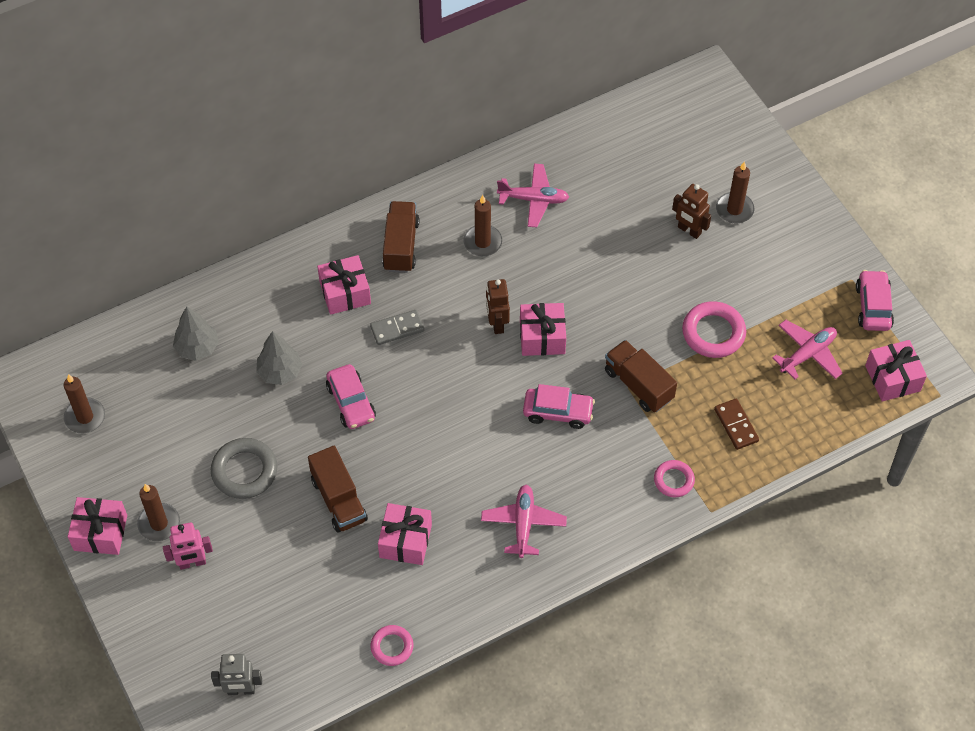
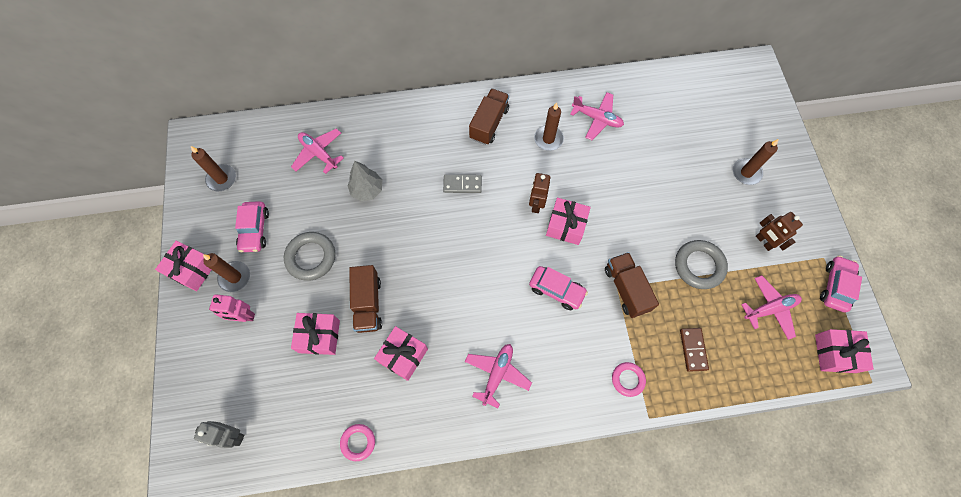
camera: 20 degrees right, 10 degrees up
grey tree [173,306,219,361] -> pink plane [291,129,344,174]
pink gift [317,255,371,315] -> pink gift moved to [291,313,340,355]
pink car [326,364,376,429] -> pink car moved to [235,201,269,252]
brown robot [672,184,711,239] -> brown robot moved to [756,212,803,251]
pink ring [682,301,746,358] -> grey ring [675,240,728,289]

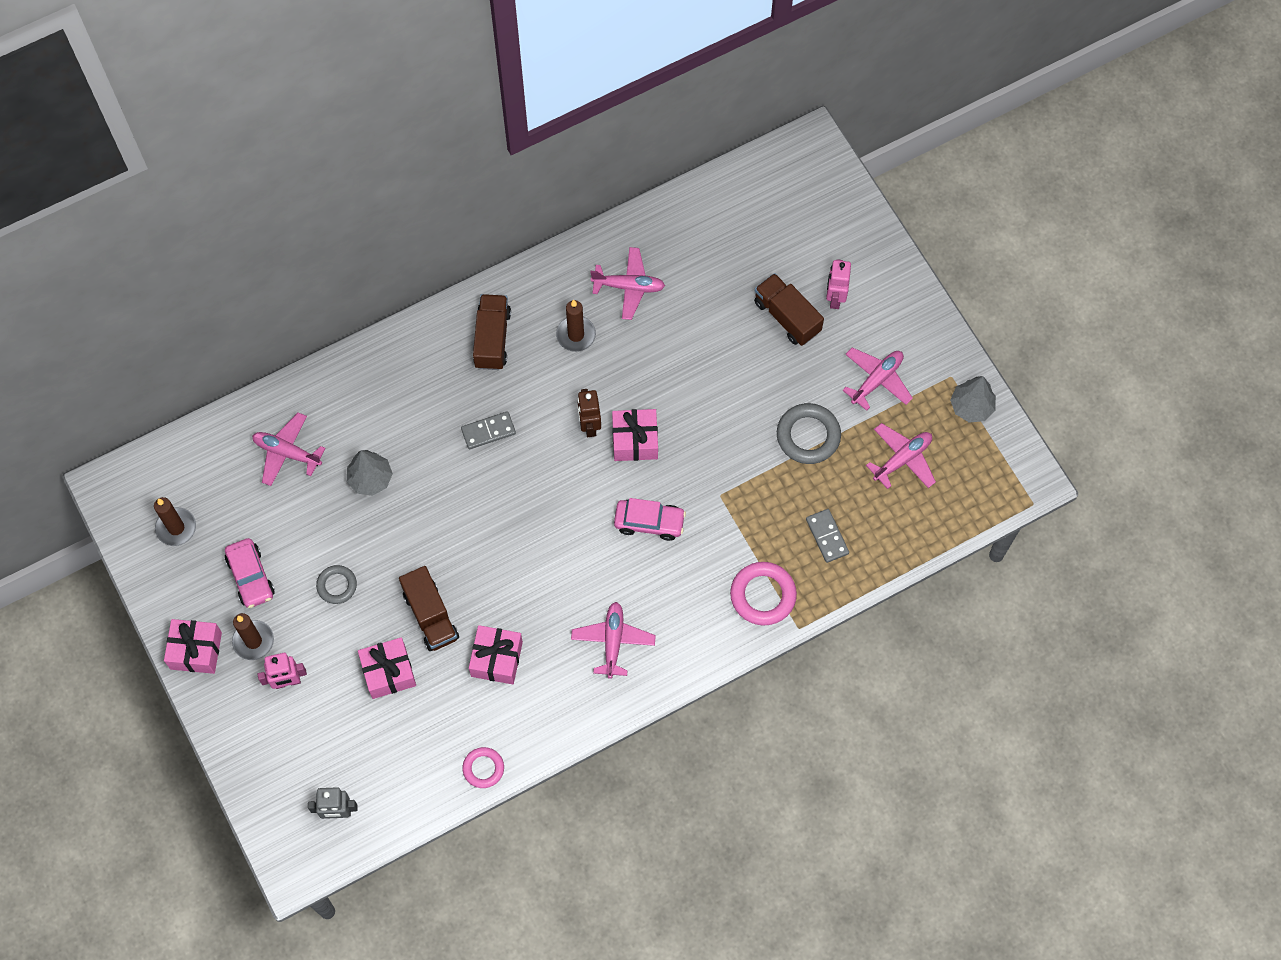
camera: 20 degrees left, 0 degrees up
grey ring [284,232,336,281] -> grey ring [316,565,357,604], size x0.61
brown truck [605,252,659,318] -> brown truck moved to [754,273,824,346]
pink ring [612,362,646,397] -> pink ring [730,562,797,626], size x1.63
brown domino [680,328,709,372] -> grey domino [806,509,849,563]
brown candle [733,139,779,185] -> pink robot [826,259,851,309]
brown robot [756,212,803,251] -> pink plane [842,347,913,411]
pink gift [815,329,874,373] -> none
pink car [820,255,862,312] -> grey tree [950,376,996,423]

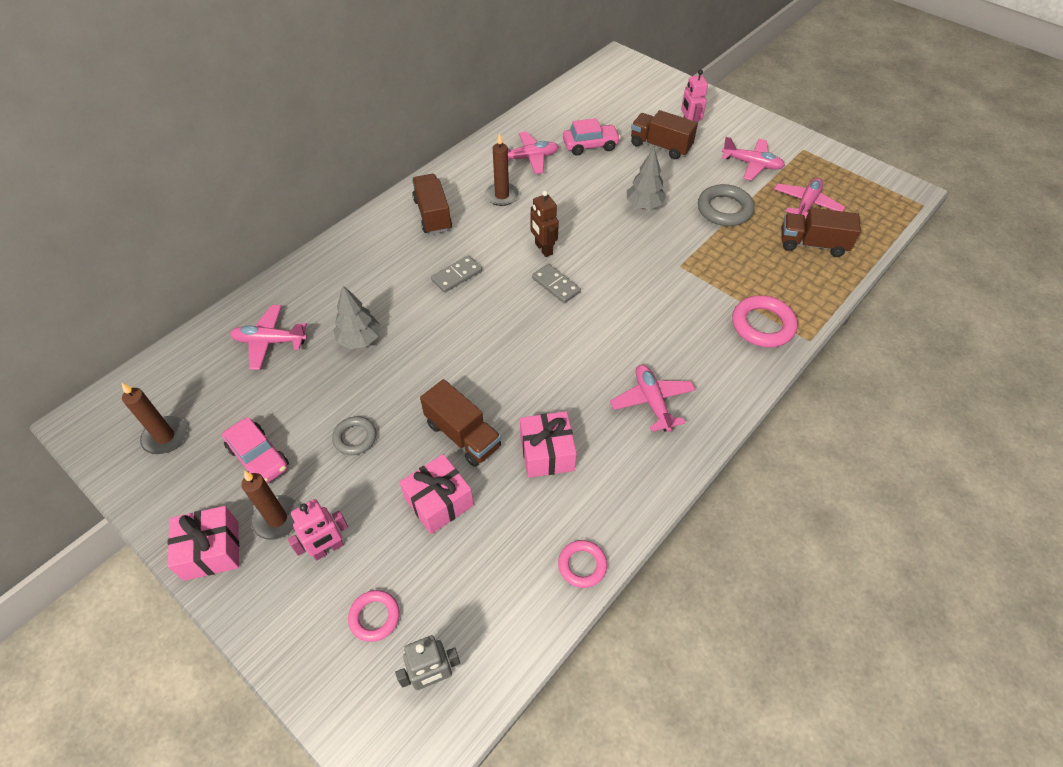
camera: 20 degrees left, 15 degrees down
pink gift [612,409,658,461] -> none
pink car [614,498,686,541] -> pink car moved to [563,118,621,155]
grey domino [806,509,849,563] -> grey domino moved to [532,264,581,303]
pink plane [842,347,913,411] -> pink plane turned 90 degrees clockwise [722,137,785,181]
grey tree [950,376,996,423] -> grey tree moved to [627,148,667,209]
none -> pink ring [348,590,400,642]
none -> brown truck [781,208,861,257]

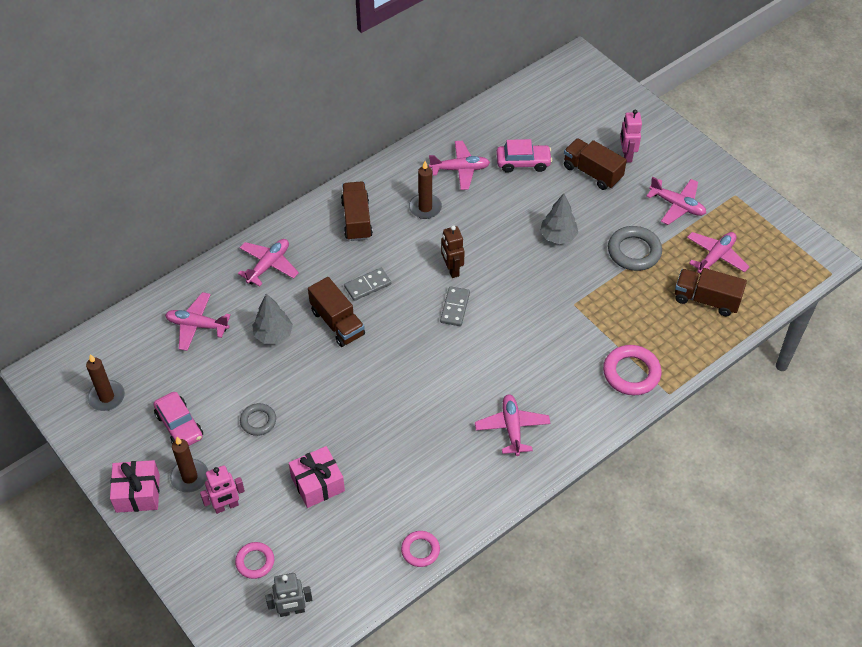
camera: 10 degrees right, 0 degrees up
brown truck [420,379,501,467] -> brown truck moved to [308,277,365,347]
pink gift [520,411,577,478] -> none
grey domino [532,264,581,303] -> grey domino turned 45 degrees clockwise [440,286,470,326]
none -> pink plane [238,239,299,287]

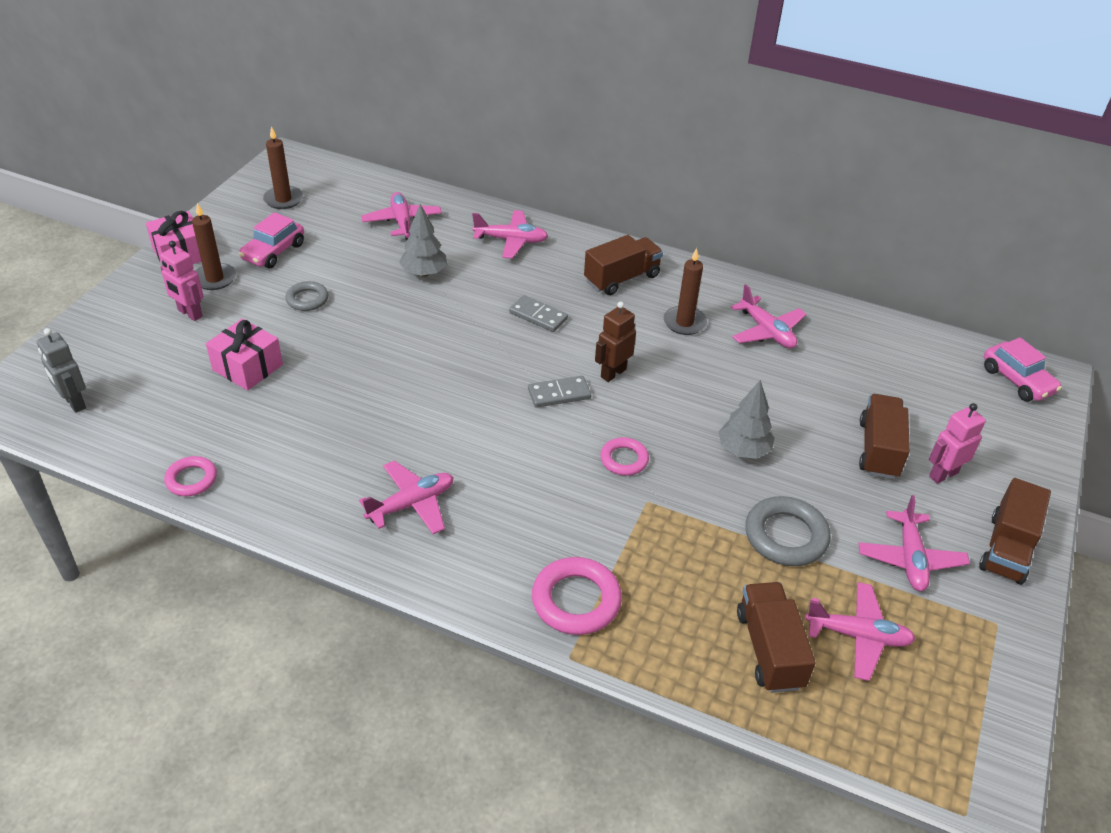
camera: 60 degrees right, 10 degrees down
pink ring [235,542,274,579] -> pink ring moved to [600,437,649,476]
brown truck [308,277,365,347] -> brown truck moved to [979,478,1051,585]
pink car [496,139,552,173] -> pink car moved to [984,337,1062,402]

